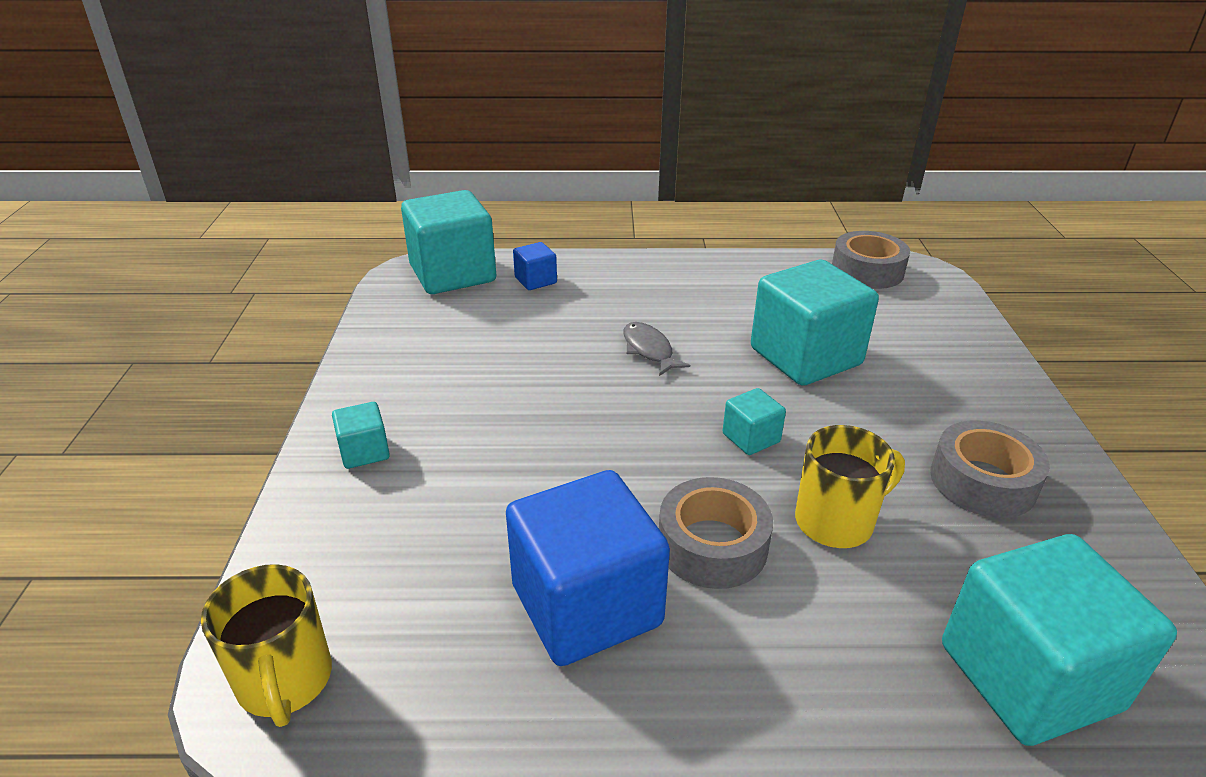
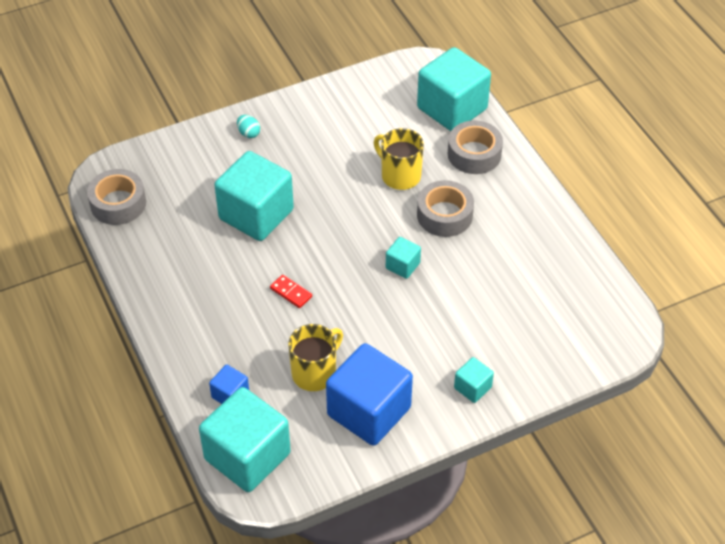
camera: 115 degrees left, 15 degrees up
yellow mug [201,564,332,727] -> yellow mug moved to [289,324,343,391]
blue cube [506,470,670,666] -> blue cube moved to [326,343,413,446]
grey fish [623,322,690,376] -> red domino [270,275,312,308]
turquoise cube [723,388,786,455] -> turquoise cube moved to [386,237,421,279]
grey tape [930,420,1050,518] -> grey tape moved to [448,121,503,174]
none -> turquoise egg [237,115,260,138]

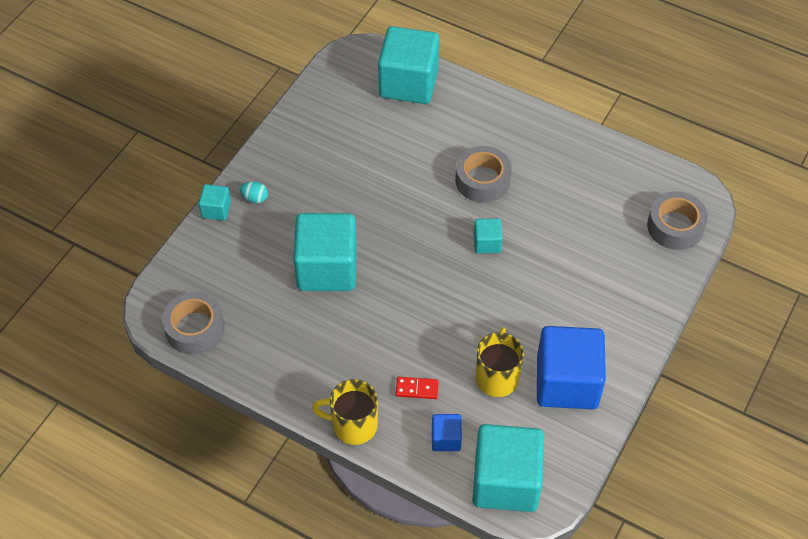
camera: 35 degrees left, 5 degrees up
red domino [270,275,312,308] -> red domino moved to [396,377,439,399]
yellow mug [374,128,424,190] -> yellow mug moved to [312,379,378,445]
grey tape [448,121,503,174] -> grey tape moved to [647,191,708,250]
turquoise cube [454,357,494,403] -> turquoise cube moved to [199,184,231,221]

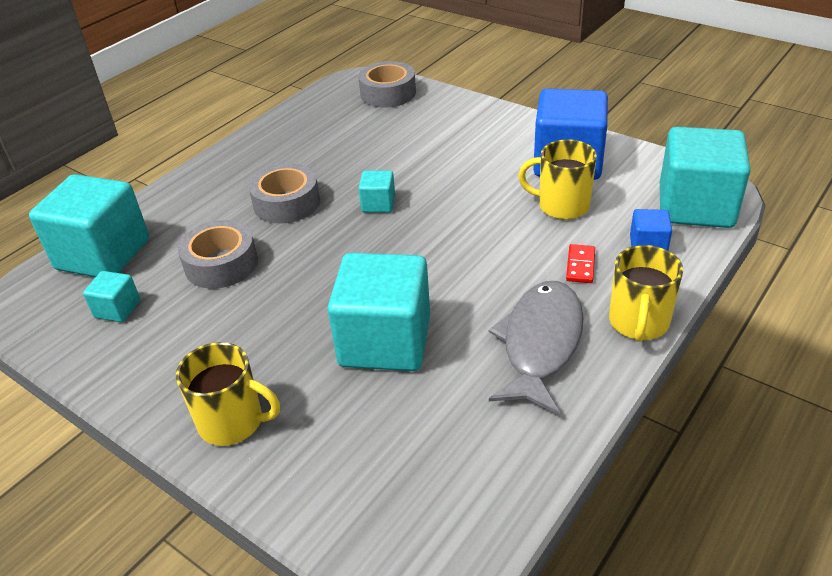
camera: 80 degrees left, 15 degrees down
grey tape [162,292,225,355] -> grey tape moved to [178,220,258,289]
turquoise cube [199,184,231,221] -> turquoise cube moved to [83,271,140,322]
turquoise egg [240,181,268,203] -> yellow mug [176,342,280,446]
none -> grey fish [489,281,584,416]

